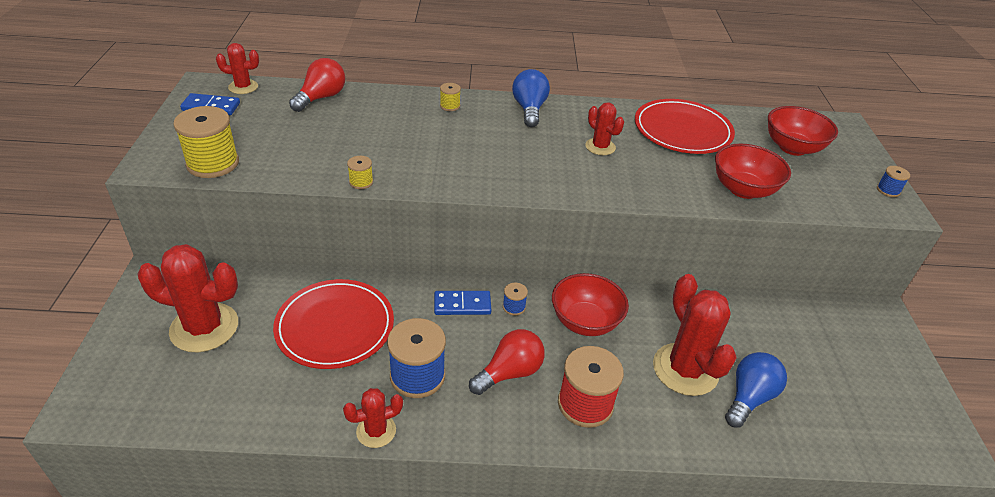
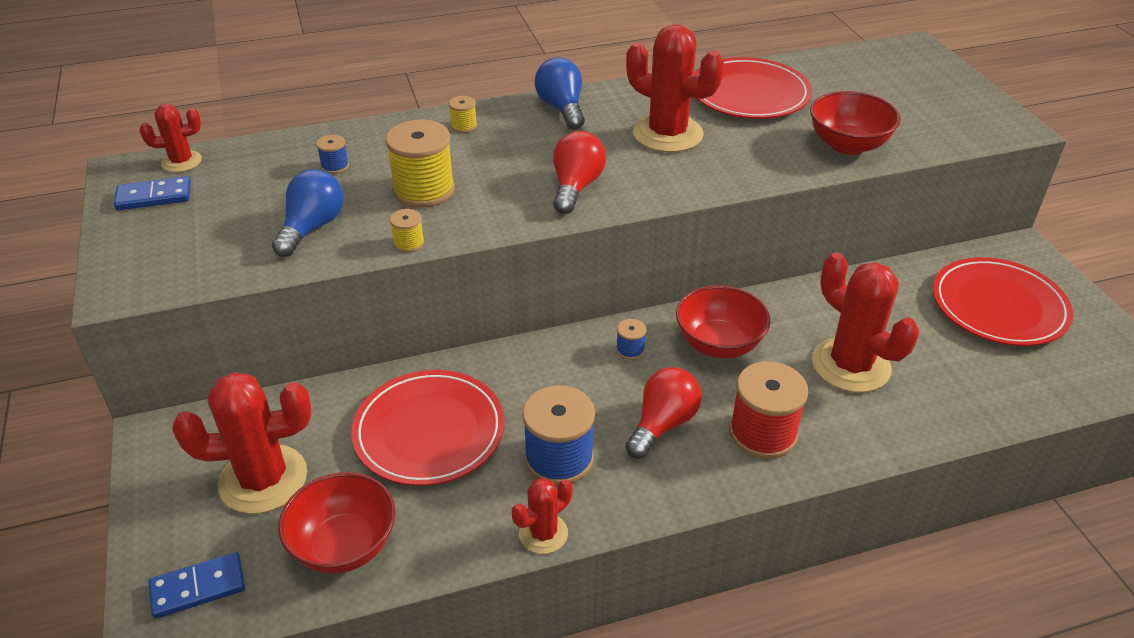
camera: 15 degrees left, 0 degrees up
yellow spool [173,106,239,178] -> yellow spool moved to [385,120,455,208]
red light bulb [289,58,345,112] -> red light bulb moved to [553,131,606,214]
blue domino [434,291,491,315] -> blue domino moved to [148,552,245,619]
red cactus [585,102,624,155] -> red cactus [626,24,724,152], size x1.86
blue light bulb [725,352,787,428] -> blue light bulb moved to [272,169,344,257]
red bowl [768,106,838,156] -> red bowl moved to [278,472,395,574]
blue spool [877,166,910,197] -> blue spool moved to [316,135,349,174]
none -> red plate [933,257,1073,346]

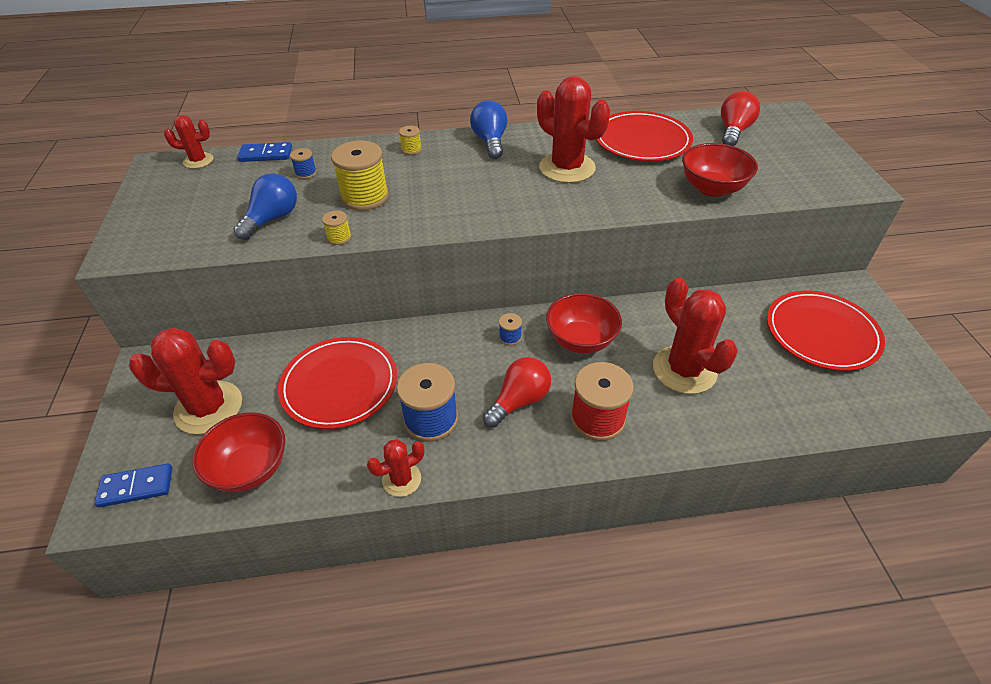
camera: 10 degrees right, 5 degrees up
blue domino [114,176,191,210] -> blue domino moved to [237,142,292,162]
red light bulb [553,131,606,214] -> red light bulb moved to [721,91,760,146]

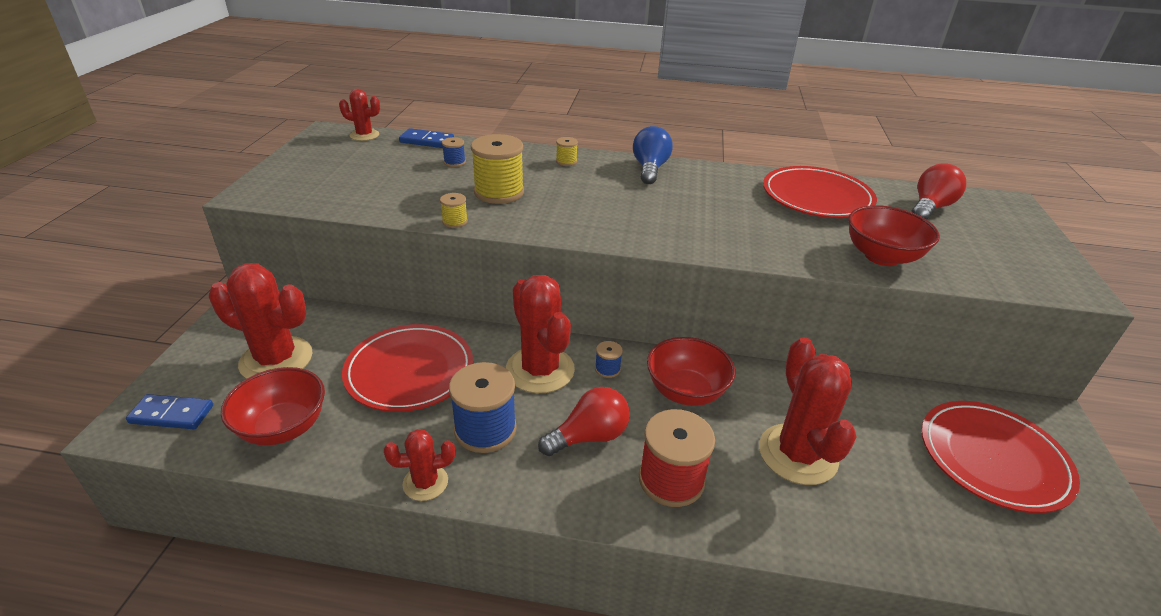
camera: 15 degrees right, 10 degrees down
blue light bulb [234,173,297,240] -> none
red cactus [537,76,610,183] -> red cactus moved to [506,275,575,393]

